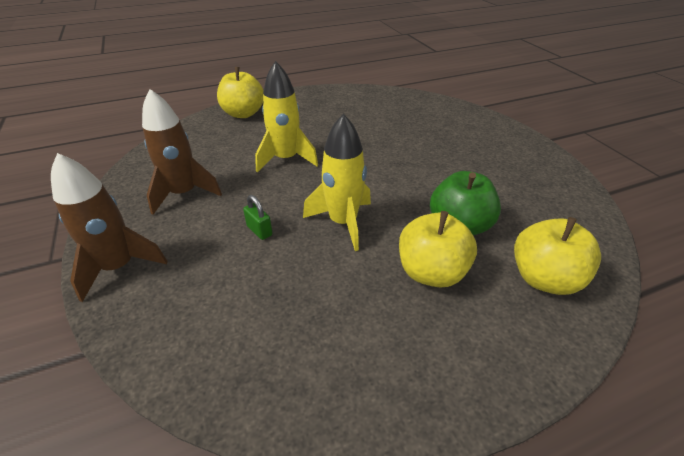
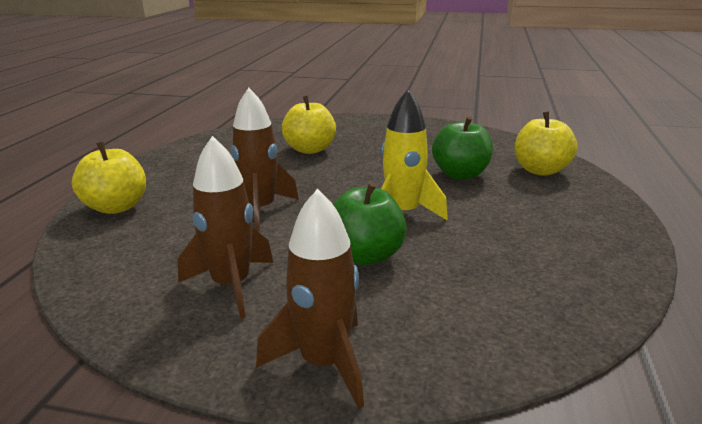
camera: 55 degrees left, 15 degrees down
green padlock [243,195,272,240] -> green apple [333,182,407,266]
yellow rocket [255,61,318,173] -> brown rocket [231,88,299,231]
yellow apple [399,211,477,287] -> yellow apple moved to [282,96,336,154]

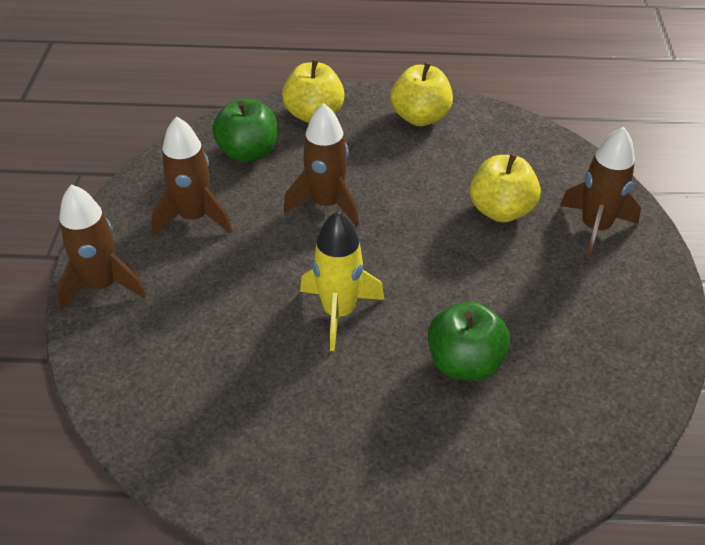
camera: 80 degrees right, 20 degrees up
green apple [333,182,407,266] -> green apple moved to [212,98,277,162]
yellow apple [514,111,578,176] -> yellow apple moved to [391,62,453,126]
none -> brown rocket [560,127,641,259]

